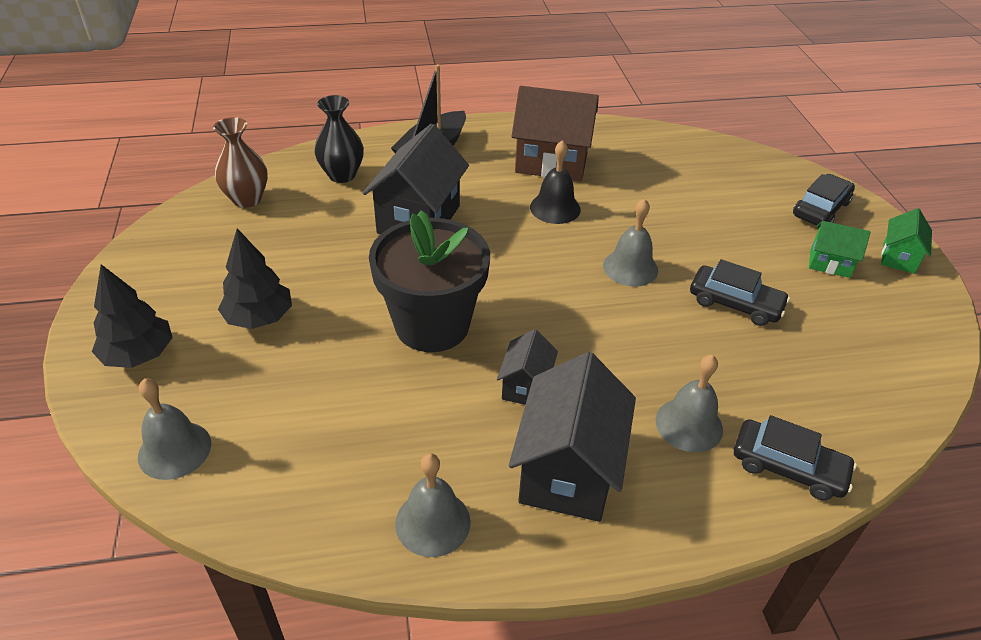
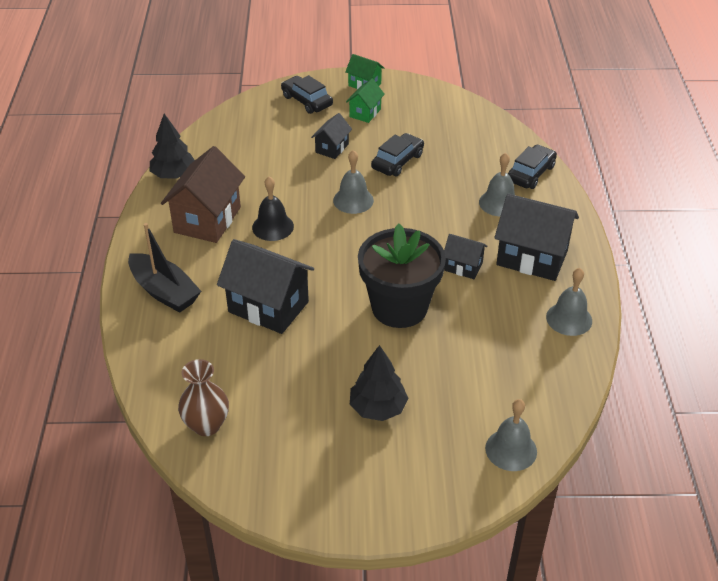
camera: 80 degrees left, 0 degrees up
black tree [92,264,173,368] -> black tree moved to [150,114,195,179]
black vase [314,95,364,183] -> none
none -> black house [311,113,352,159]

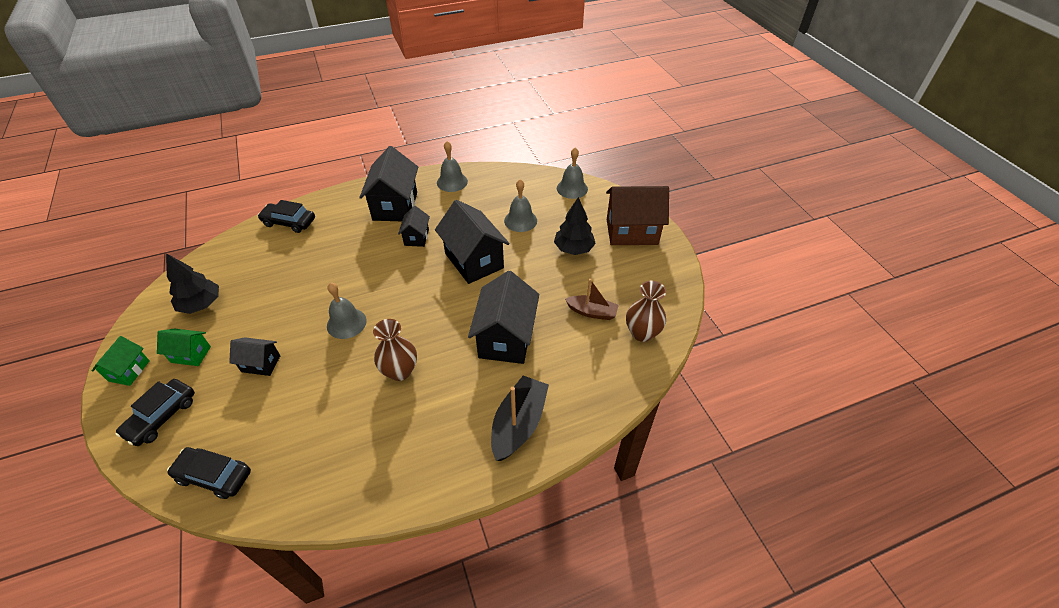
camera: 110 degrees left, 5 degrees up
black tree [150,114,195,179] -> black tree moved to [166,253,219,314]
brown house [161,146,245,243] -> brown house moved to [606,186,669,245]
black bell [252,176,294,241] -> brown vase [373,319,417,381]
black flower pot [358,224,446,328] -> black house [435,200,510,284]
black car [371,133,424,176] -> black car moved to [167,447,251,499]
grey bell [479,153,515,216] -> grey bell moved to [504,179,537,232]
none -> brown boat [565,279,619,320]

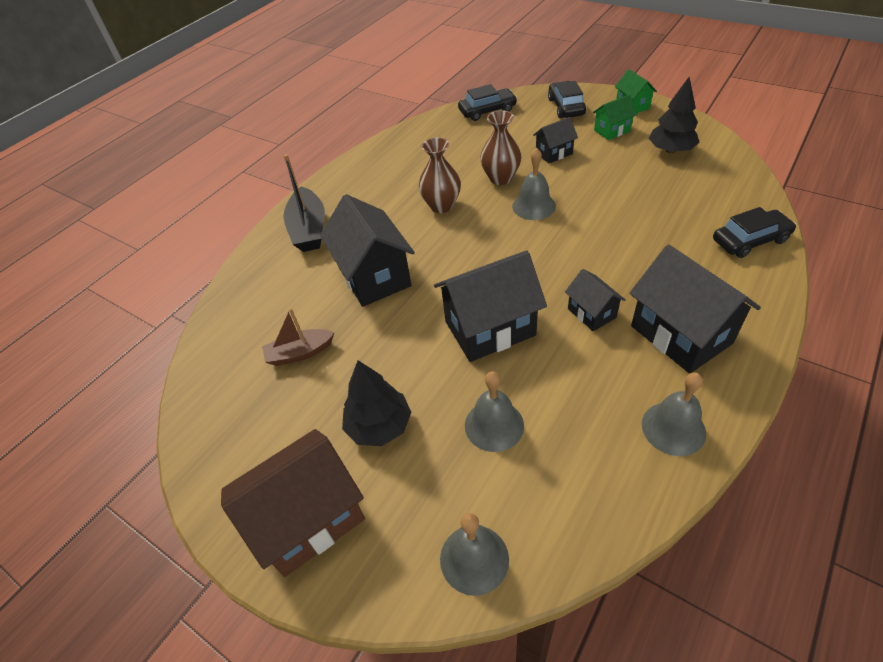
camera: 150 degrees right, 0 degrees up
black house [435,200,510,284] -> black house turned 45 degrees counterclockwise [434,251,547,362]
brown vase [626,281,666,342] -> brown vase moved to [480,110,521,185]

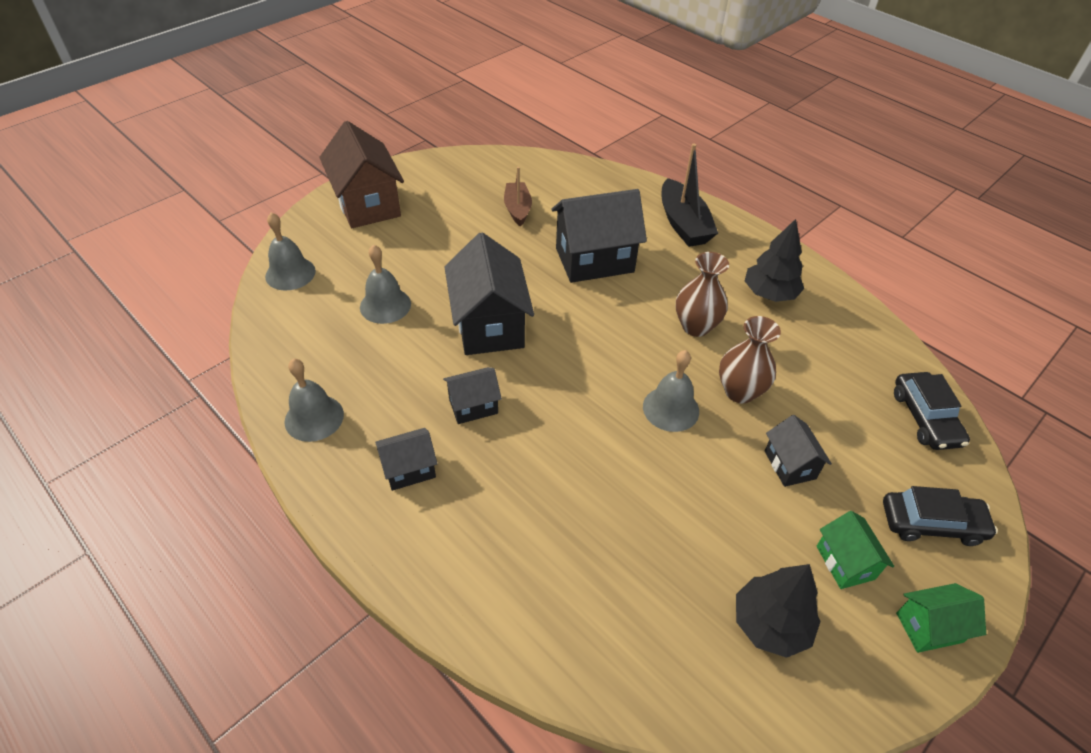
camera: 95 degrees right, 0 degrees up
black boat [283,154,325,252] -> black boat turned 105 degrees counterclockwise [662,143,718,247]
black tree [342,360,411,446] -> black tree moved to [745,219,804,302]
black house [629,244,761,373] -> black house [375,428,438,491], size x0.52
black car [713,207,796,258] -> none

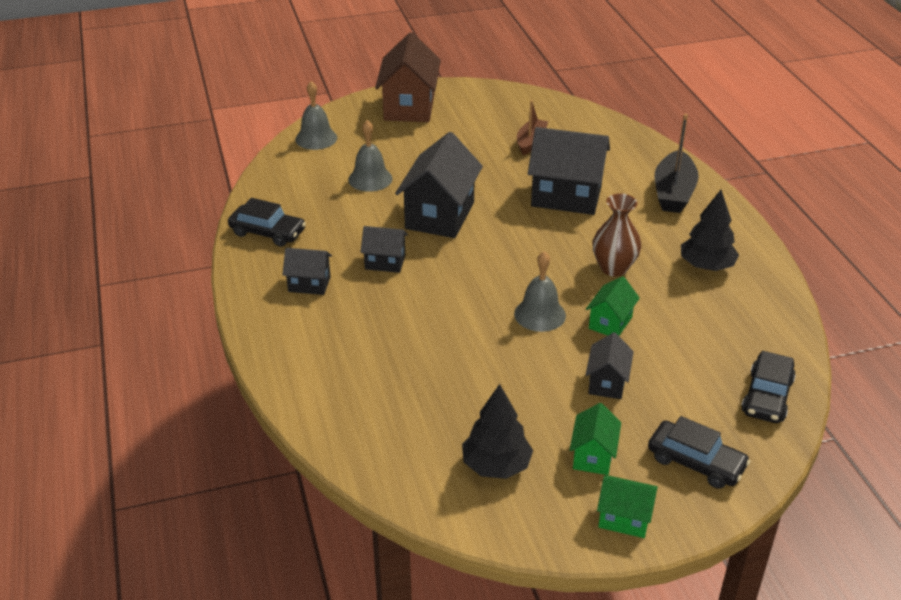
camera: 30 degrees right, 10 degrees down
grey bell [285,359,344,442] -> black car [228,198,306,247]
brown vase [719,316,781,403] -> green house [586,276,640,336]

